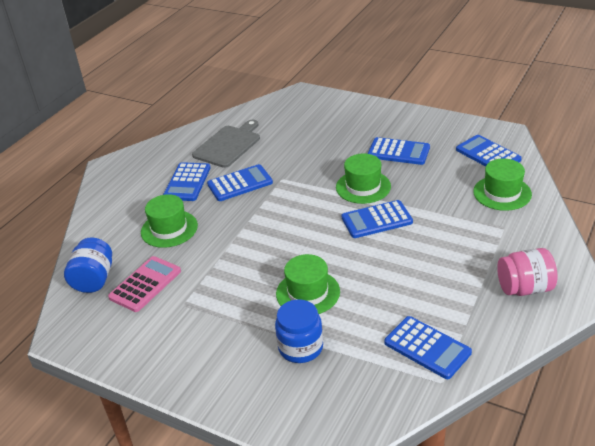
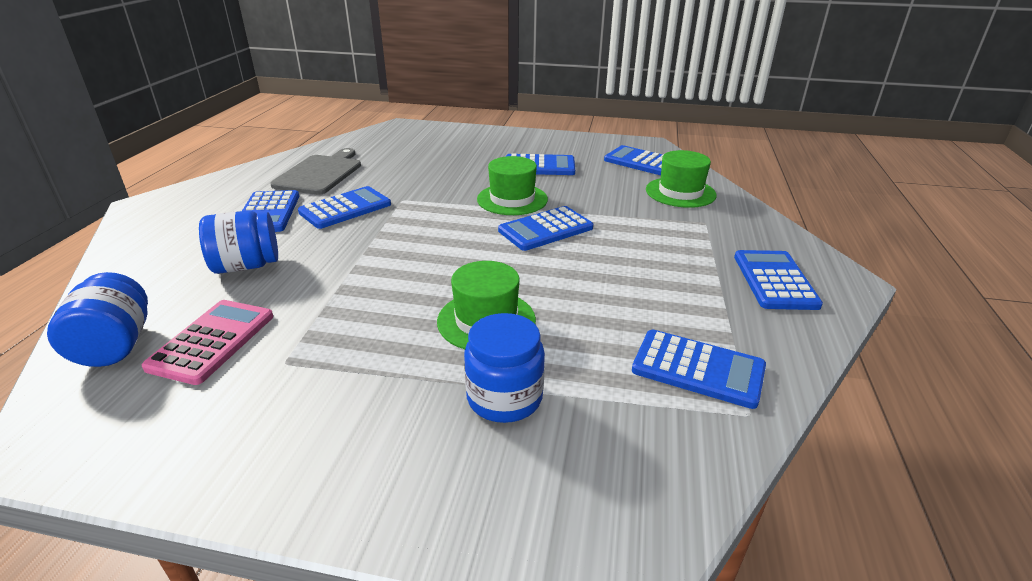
camera: 20 degrees left, 5 degrees down
green hat [141,194,198,248] -> blue jar [199,210,278,274]
pink jar [497,248,558,296] -> blue calculator [734,250,823,310]

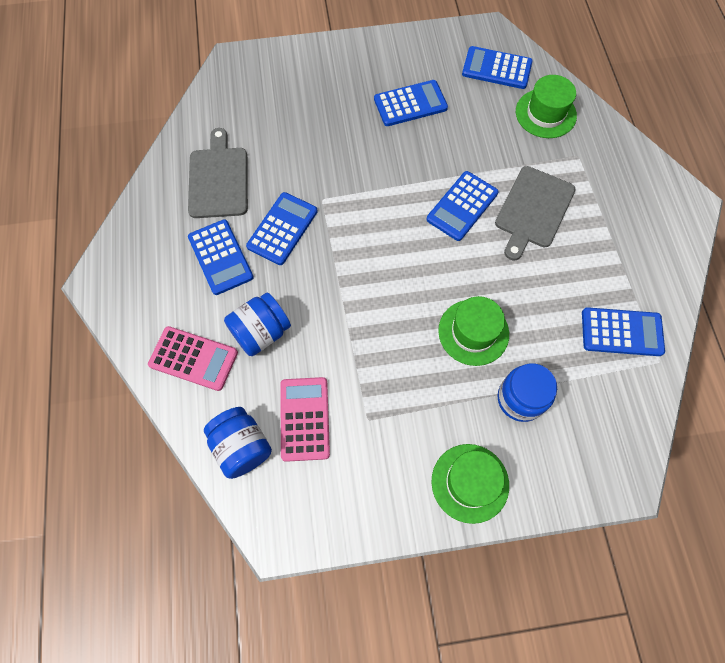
camera: 20 degrees left, 35 degrees up
green hat [477,156,548,215] -> green hat moved to [432,444,509,524]
blue calculator [734,250,823,310] -> none
none -> pink calculator [148,326,238,391]
none -> grey cutting board [495,166,576,261]

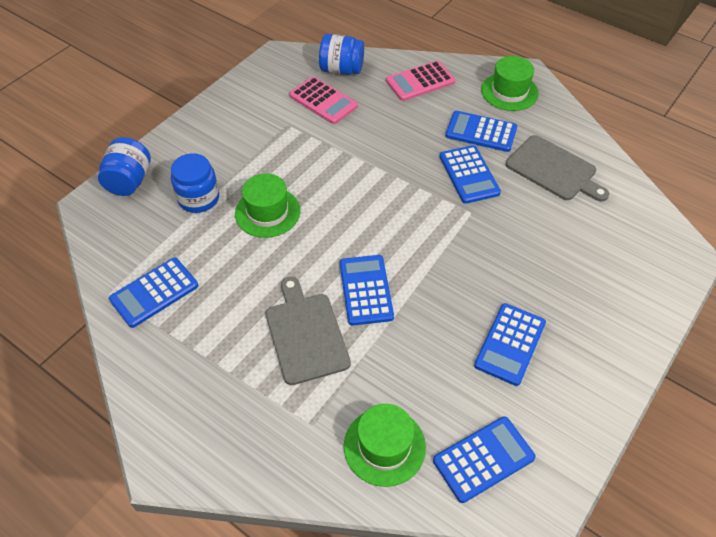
camera: 135 degrees right, 15 degrees down
blue jar [224,293,291,356] -> blue jar moved to [98,137,151,196]
green hat [432,444,509,524] -> green hat moved to [481,56,539,111]

